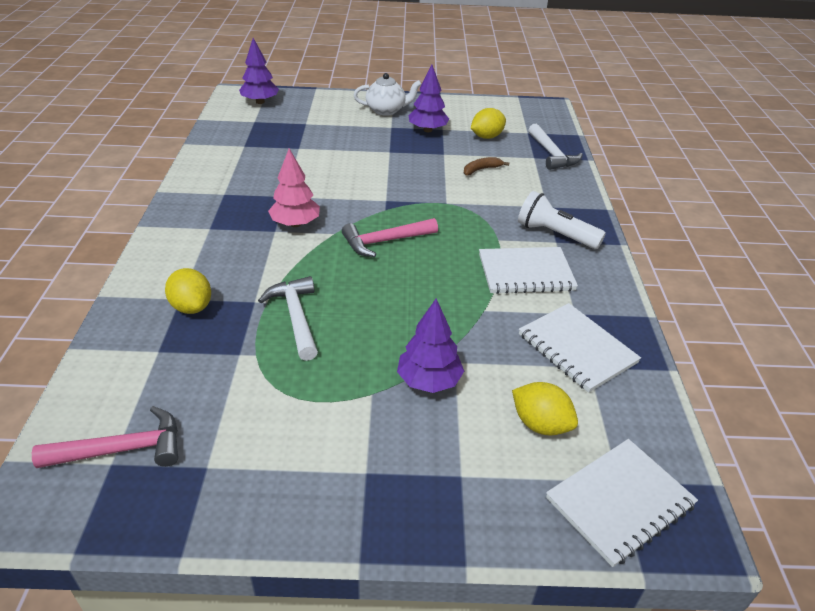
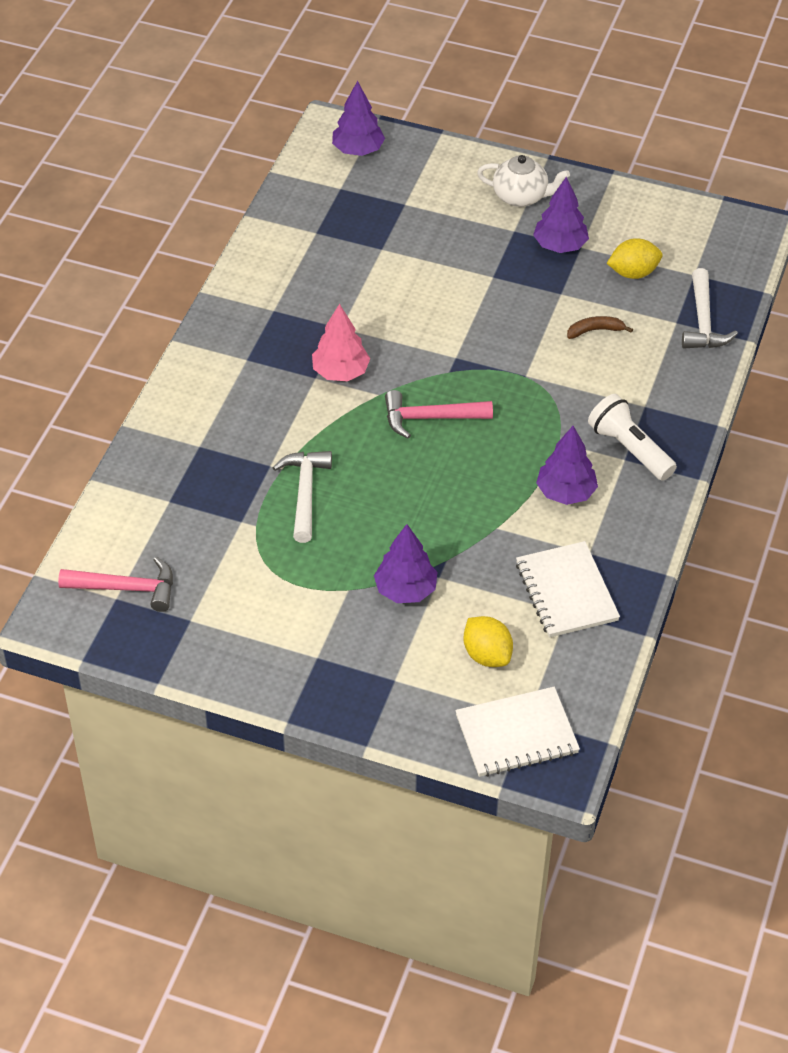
camera: 20 degrees right, 10 degrees up
yellow lemon [165,268,211,314] -> none
white notebook [479,247,578,294] -> purple tree [536,426,598,505]

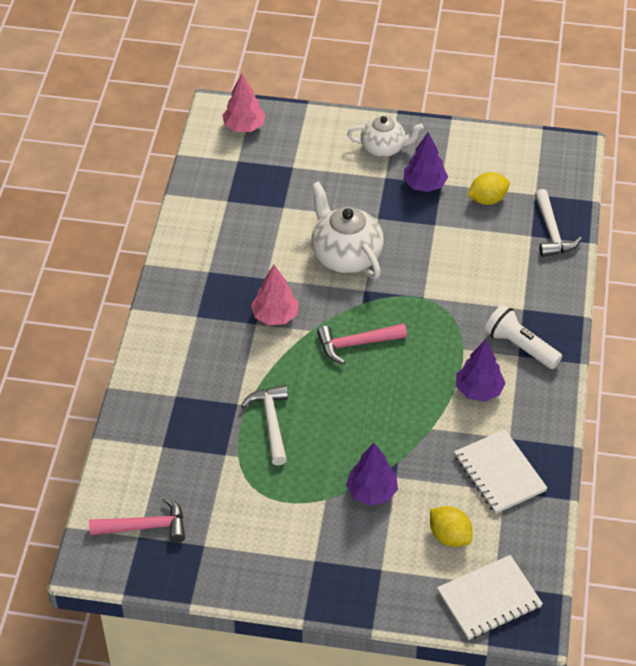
camera: 10 degrees left, 0 degrees up
purple tree [332,81,385,156] -> pink tree [222,74,266,132]
brown banana [567,316,633,339] -> none
none -> white teapot [311,181,384,279]

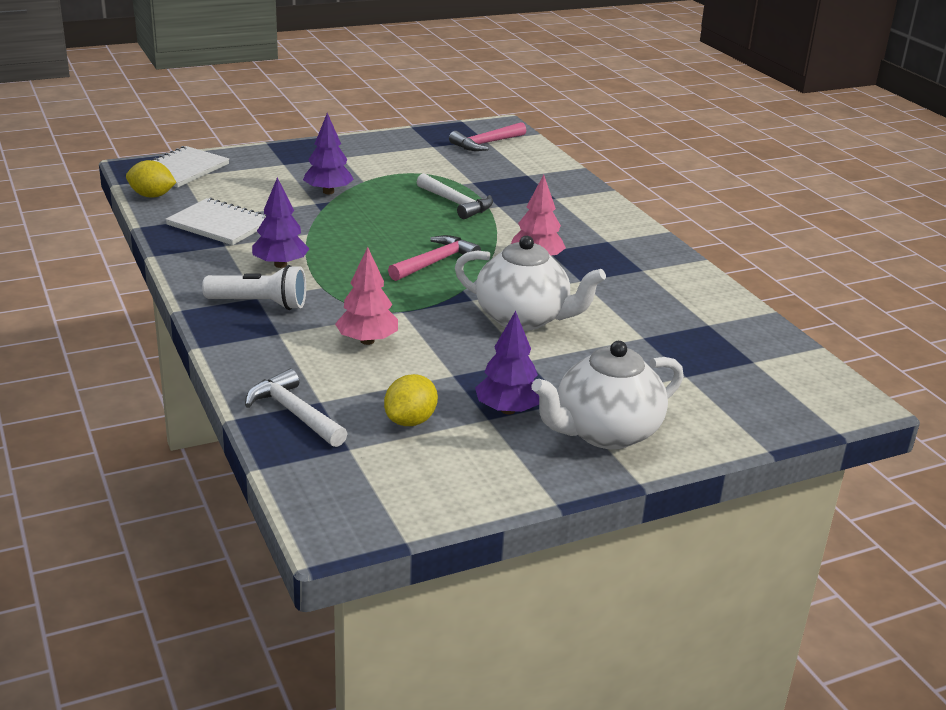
camera: 145 degrees right, 20 degrees down
pink tree [222,74,266,132] -> pink tree moved to [335,247,398,345]
white teapot [347,116,423,157] -> white teapot [531,341,684,449], size x1.52
yellow lemon [430,506,472,547] -> yellow lemon moved to [126,160,177,198]

